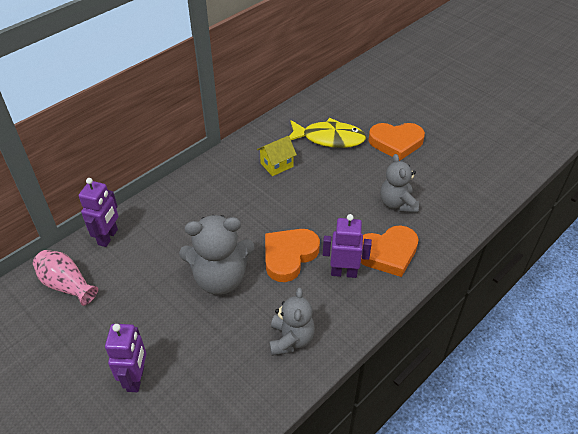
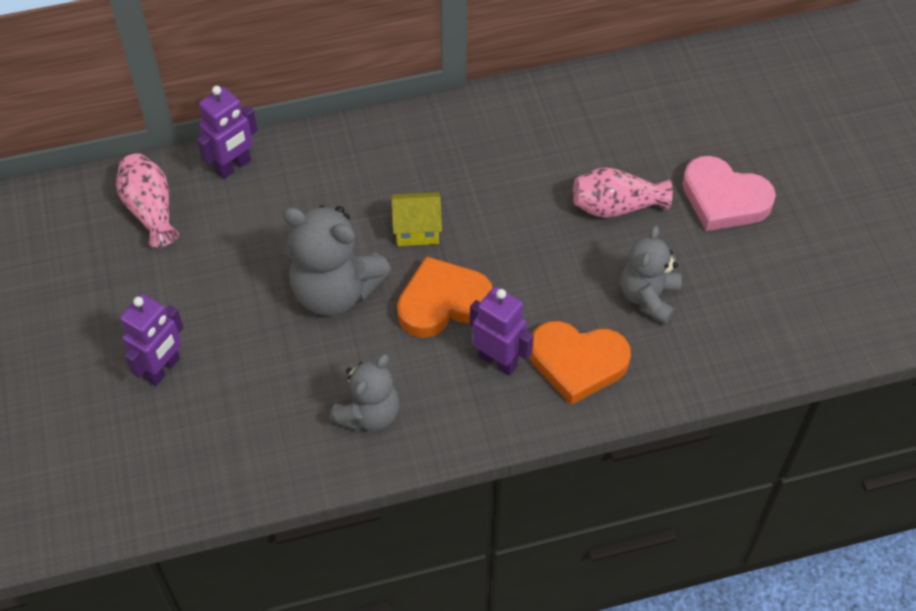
camera: 30 degrees right, 10 degrees up
yellow house [257,136,297,176] -> yellow house moved to [391,192,442,246]
yellow fish [289,118,366,148] -> none
orange heart [368,123,425,161] -> pink heart [682,156,776,231]
none -> pink vase [573,167,673,218]

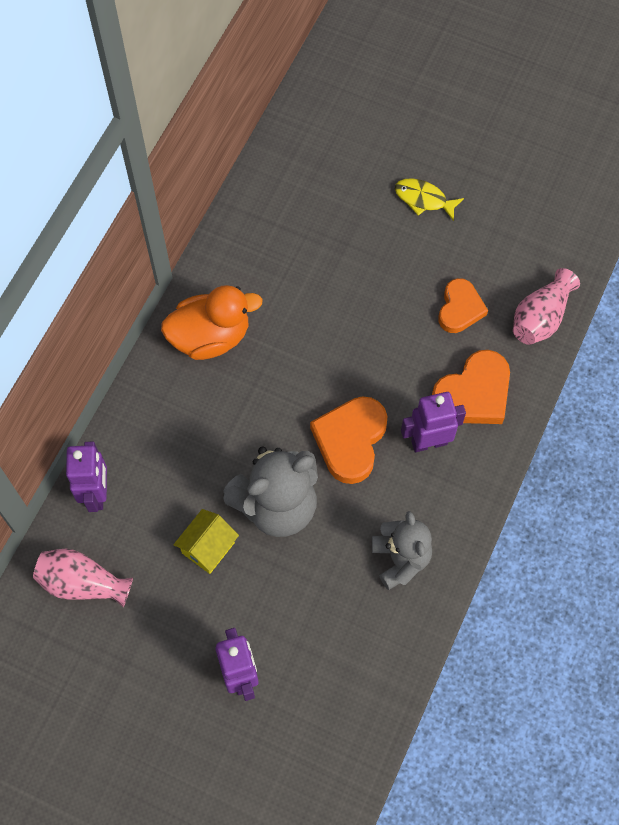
camera: 50 degrees left, 10 degrees up
yellow house [391,192,442,246] -> yellow house moved to [173,509,239,574]
pink vase [573,167,673,218] -> pink vase moved to [513,268,580,345]
grey teddy bear [621,226,682,325] -> orange heart [438,278,488,333]
pink heart [682,156,776,231] -> yellow fish [395,178,464,221]
none -> orange duck [161,285,263,360]

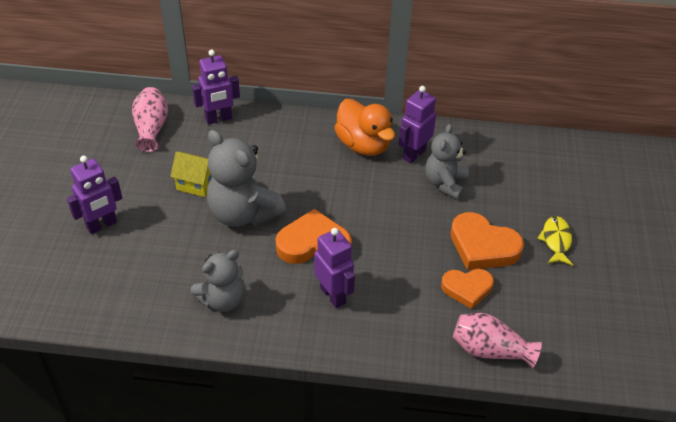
camera: 70 degrees right, 20 degrees down
orange heart [432,350,510,424] -> orange heart moved to [450,212,524,270]
none -> purple robot [399,86,436,163]
none -> grey teddy bear [425,124,469,200]

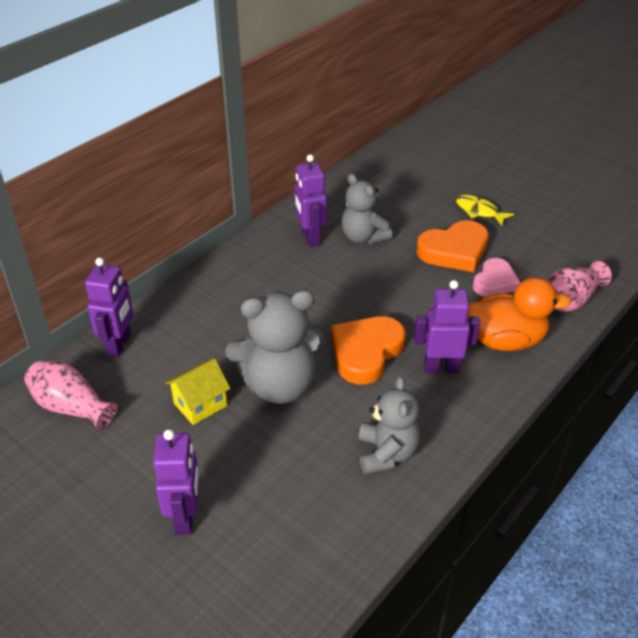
camera: 55 degrees left, 5 degrees down
orange duck [334,99,395,156] -> orange duck moved to [468,277,571,351]
orange heart [441,269,494,309] -> pink heart [473,258,520,297]

